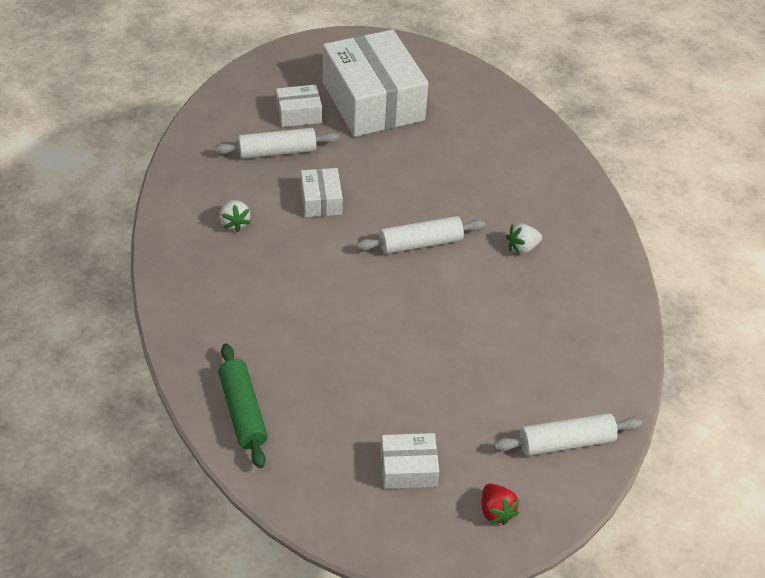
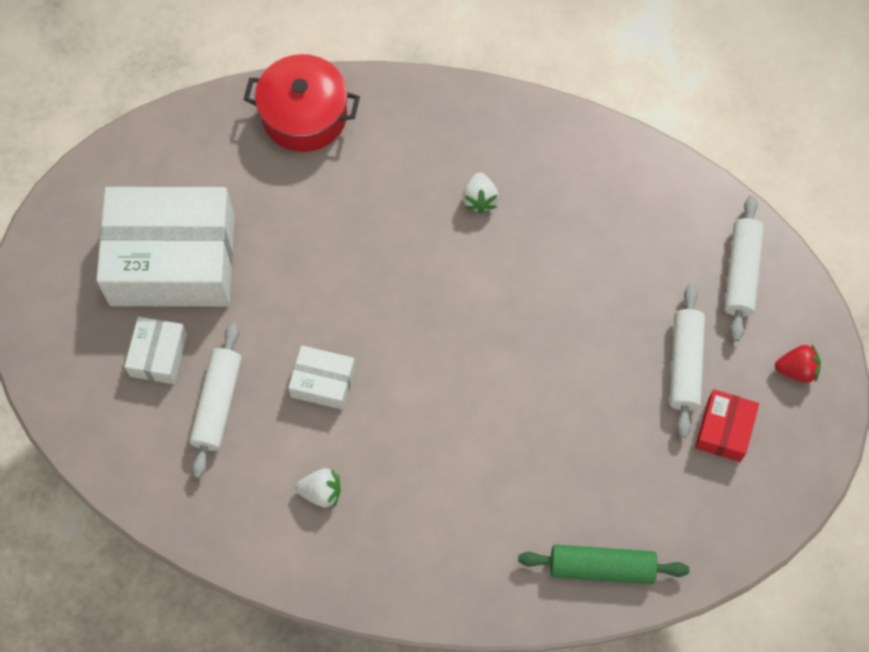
camera: 65 degrees left, 20 degrees up
white rolling pin [357,216,485,254] -> white rolling pin moved to [669,284,705,438]
white box [380,433,439,489] -> red box [695,389,759,462]
none -> red pot [243,54,360,152]

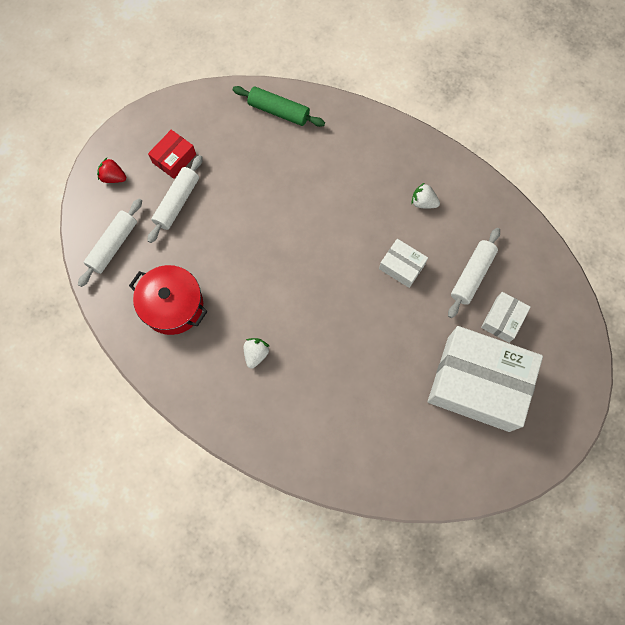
camera: 160 degrees left, 5 degrees up
red pot [243,54,360,152] -> red pot moved to [129,265,208,335]

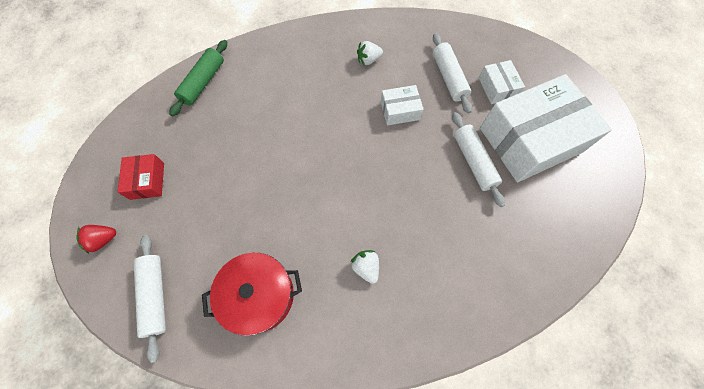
camera: 45 degrees left, 5 degrees down
white rolling pin [148,155,203,243] -> white rolling pin moved to [452,112,505,207]
green rolling pin [233,86,325,127] -> green rolling pin turned 45 degrees counterclockwise [169,40,227,117]

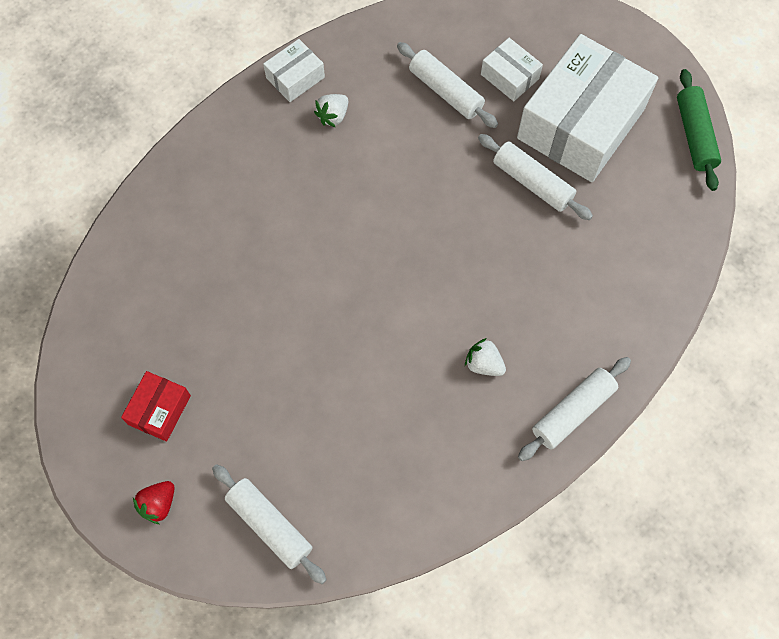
camera: 30 degrees left, 0 degrees up
red box [118,154,164,200] -> red box turned 60 degrees clockwise [121,371,191,441]
green rolling pin [169,40,227,117] -> green rolling pin moved to [677,69,721,191]
red pot [202,253,302,336] -> none
white box [381,85,424,126] -> white box moved to [263,39,325,102]
none -> white rolling pin [518,357,631,461]

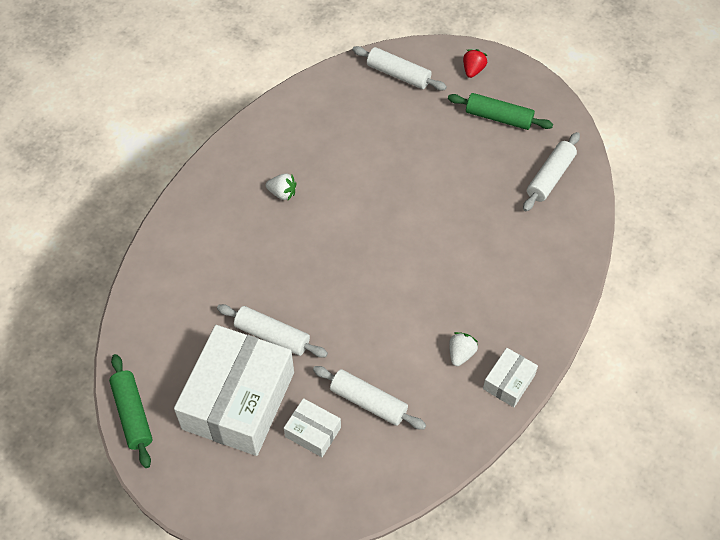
camera: 165 degrees right, 10 degrees down
red box [121,371,191,441] -> green rolling pin [448,93,553,130]
white rolling pin [518,357,631,461] -> white rolling pin moved to [523,132,580,211]

